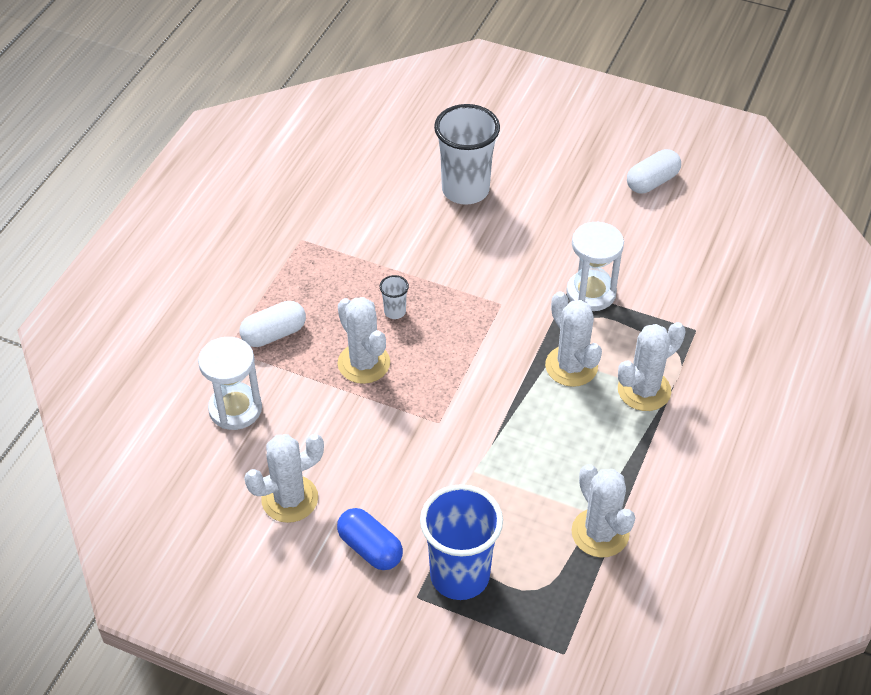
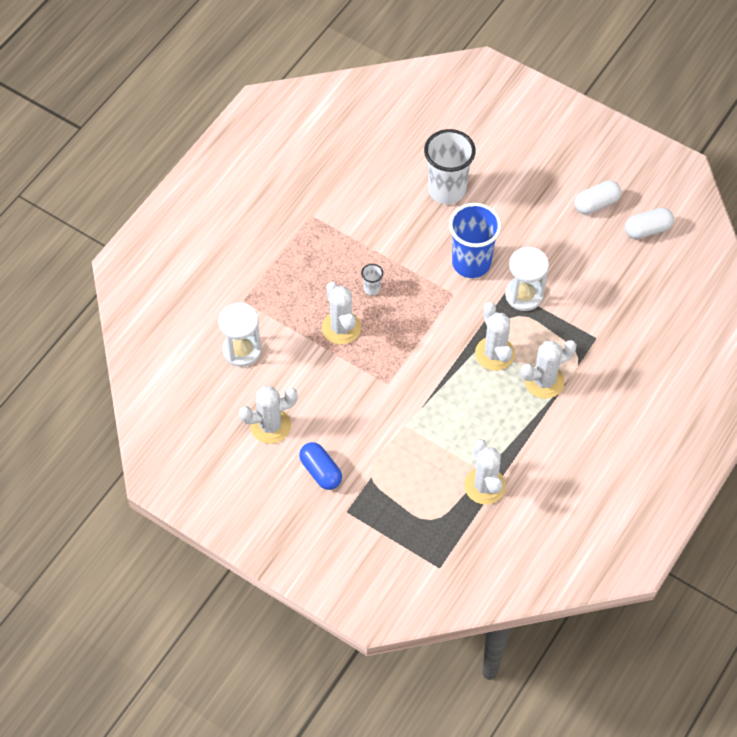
camera: 10 degrees right, 10 degrees up
white capsule [240,301,306,347] -> white capsule moved to [625,207,674,239]
blue cup [420,484,503,600] -> blue cup moved to [449,203,502,278]

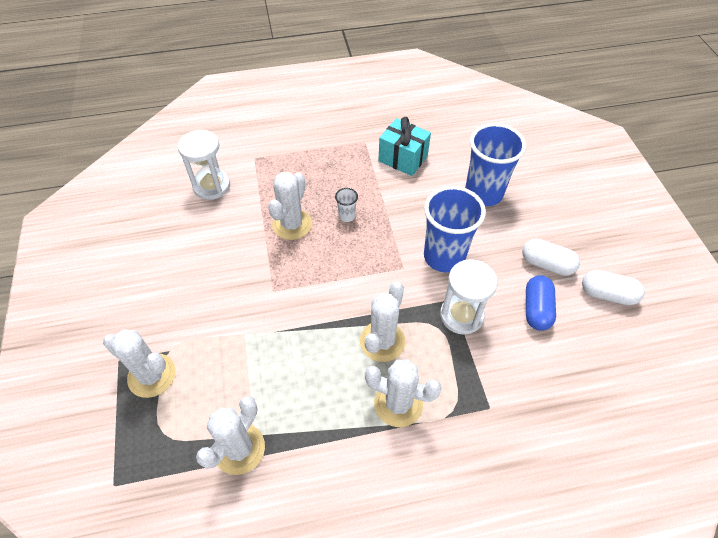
camera: 45 degrees right, 5 degrees down
white cactus [239,386,298,444] -> white cactus moved to [103,329,176,398]
blue capsule [299,442,342,490] -> blue capsule moved to [526,275,556,331]
white cup [424,129,476,204] -> blue cup [465,123,526,206]
white capsule [625,207,674,239] -> white capsule moved to [522,239,580,276]
none -> turquoise gift [378,117,431,176]

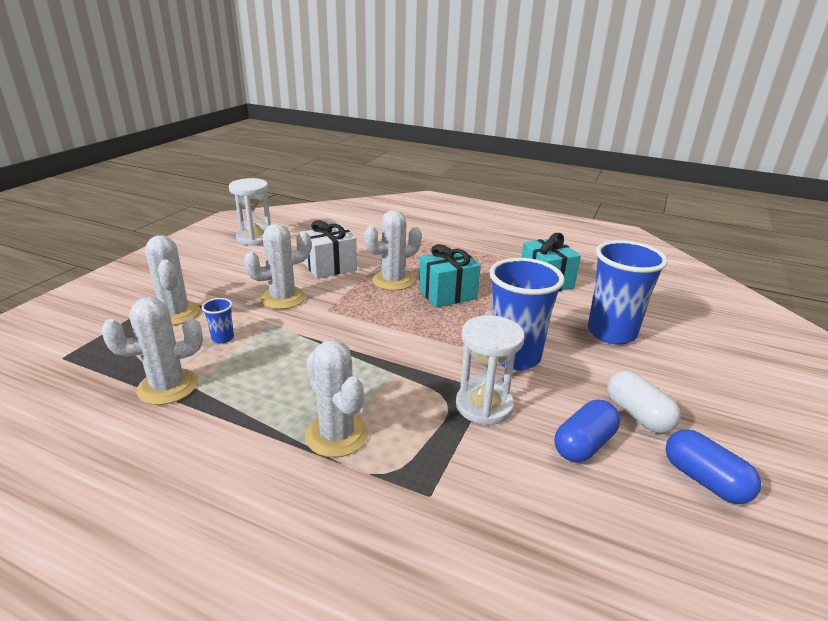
camera: 35 degrees right, 25 degrees down
white hourglass [178,130,230,200] -> white hourglass moved to [229,178,271,246]
white cup [335,188,358,222] -> turquoise gift [419,244,481,308]
white cactus [360,282,405,362] -> white cactus moved to [244,224,311,309]
white capsule [582,270,645,305] -> blue capsule [666,429,761,504]
none -> blue cup [202,298,234,344]
none -> white gift [304,220,357,279]

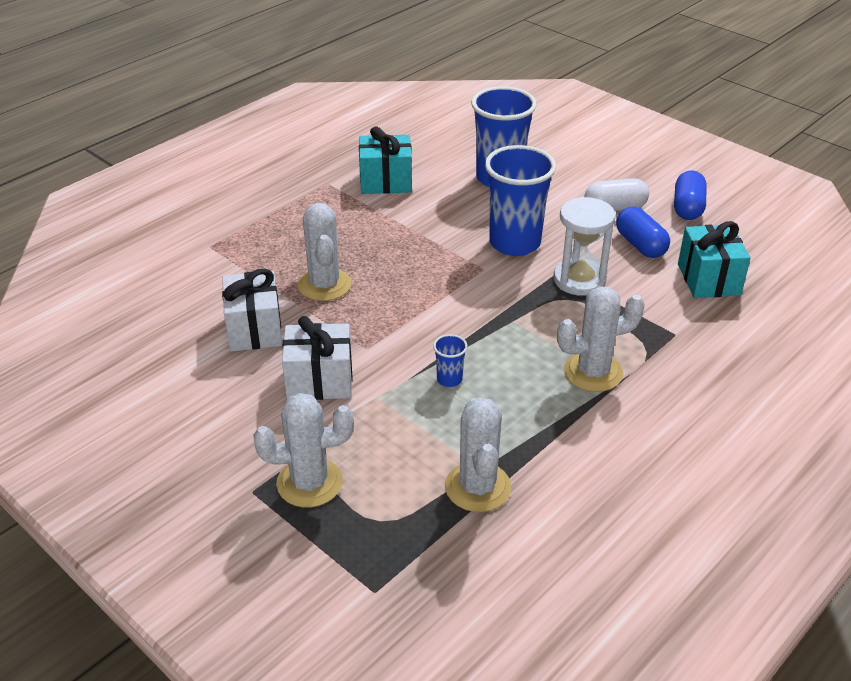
camera: 70 degrees left, 10 degrees up
blue cup [202,298,234,344] -> blue cup moved to [433,334,468,387]
white hourglass [229,178,271,246] -> none
white cactus [244,224,311,309] -> white gift [282,316,352,400]
turquoise gift [419,244,481,308] -> turquoise gift moved to [678,221,751,298]
blue capsule [666,429,761,504] -> blue capsule turned 60 degrees counterclockwise [674,170,707,220]

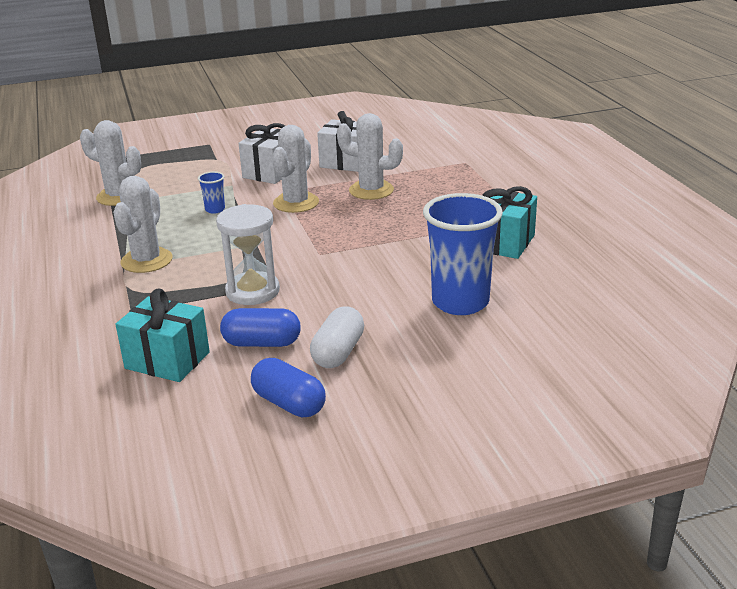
camera: 120 degrees right, 10 degrees down
white cactus [254,393,354,508] -> white cactus moved to [272,125,319,213]
blue cup [485,145,556,256] -> none

